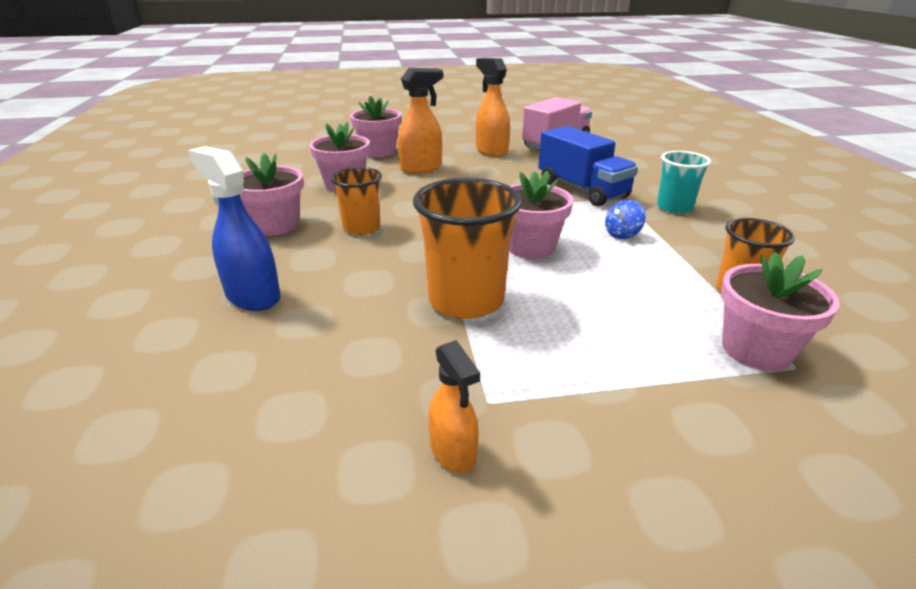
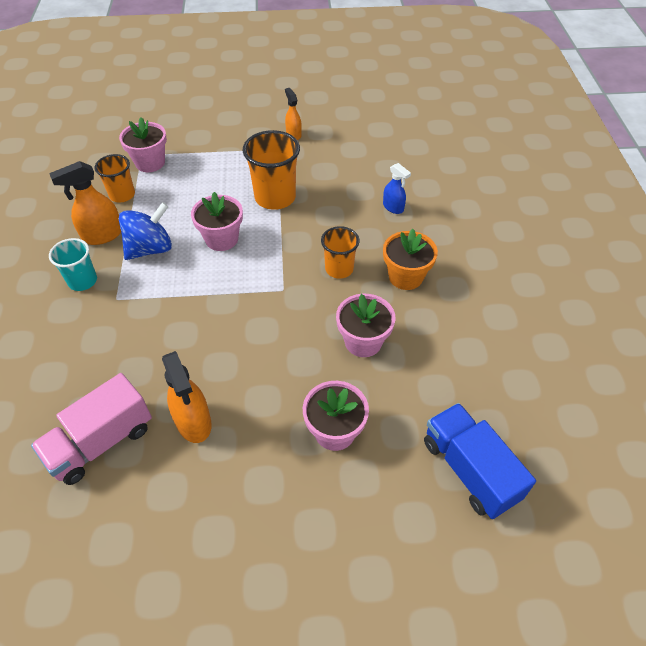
camera: 175 degrees left, 20 degrees up
blue spray bottle [188,146,281,311] -> blue spray bottle [383,163,411,214], size x0.62
pink flower pot [240,153,303,235] -> orange flower pot [383,229,438,290]
orange spray bottle [398,68,443,174] -> orange spray bottle moved to [49,161,121,245]
blue truck [538,126,638,206] -> blue truck moved to [424,403,536,519]
blue spinning top [605,200,646,239] -> blue spinning top [119,202,172,260], size x1.97

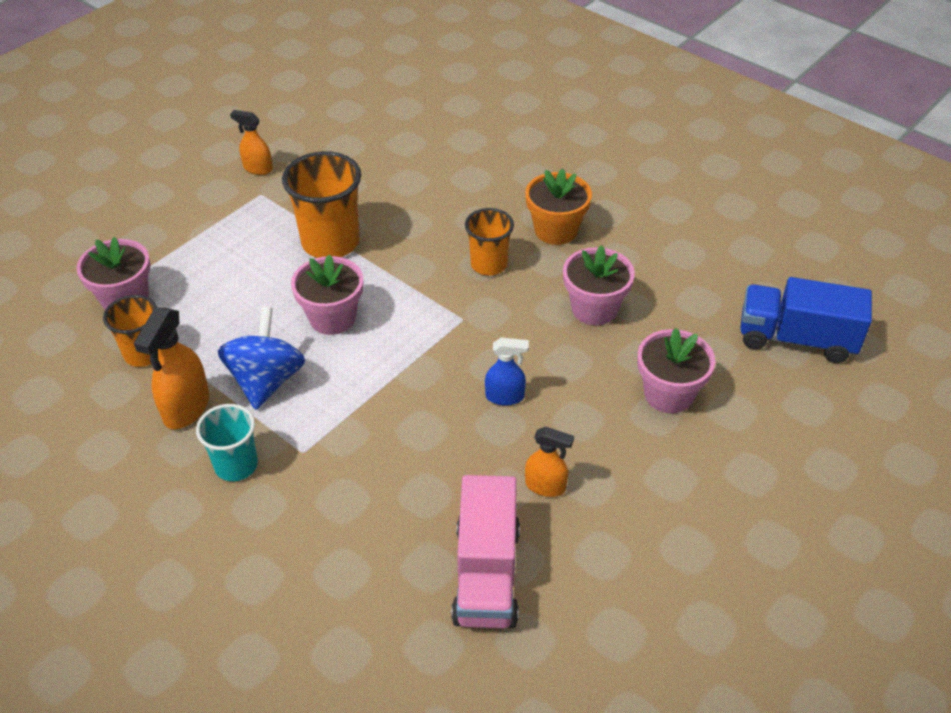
camera: 45 degrees left, 5 degrees down
orange spray bottle [162,351,212,443] -> orange spray bottle [525,427,574,497], size x0.62
blue spray bottle [383,163,411,214] -> blue spray bottle moved to [485,337,529,406]

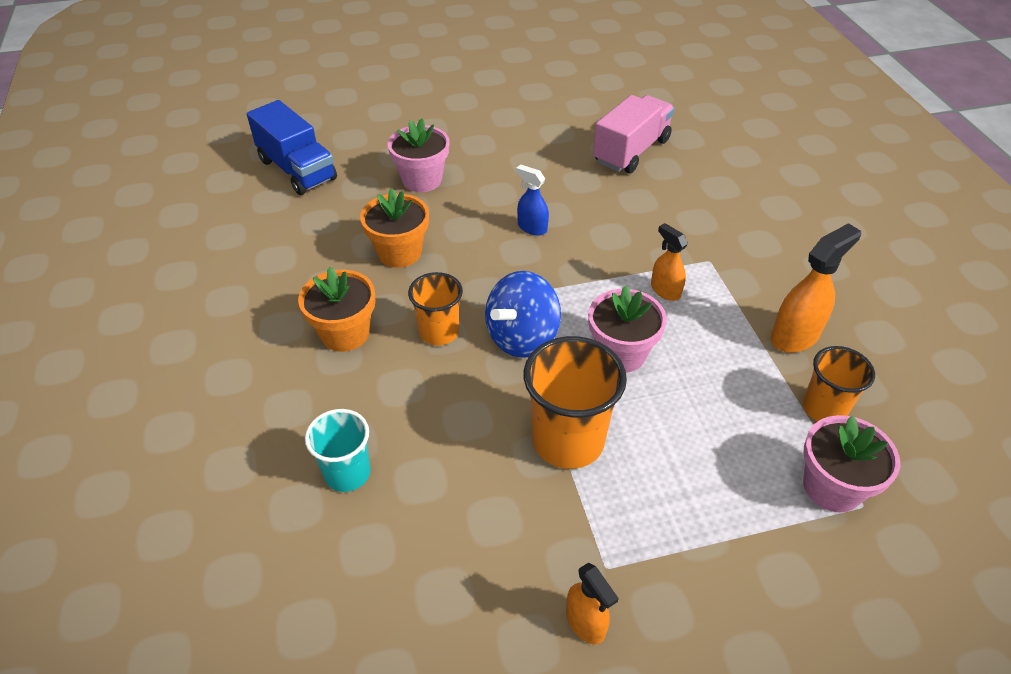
camera: 145 degrees left, 0 degrees up
turquoise cup [196,404,258,481] -> turquoise cup moved to [305,409,371,492]
blue spinning top [218,306,306,410] -> blue spinning top moved to [485,271,561,358]
orange spray bottle [525,427,574,497] -> orange spray bottle moved to [651,223,688,301]
pink flower pot [563,245,635,326] -> orange flower pot [360,188,429,268]

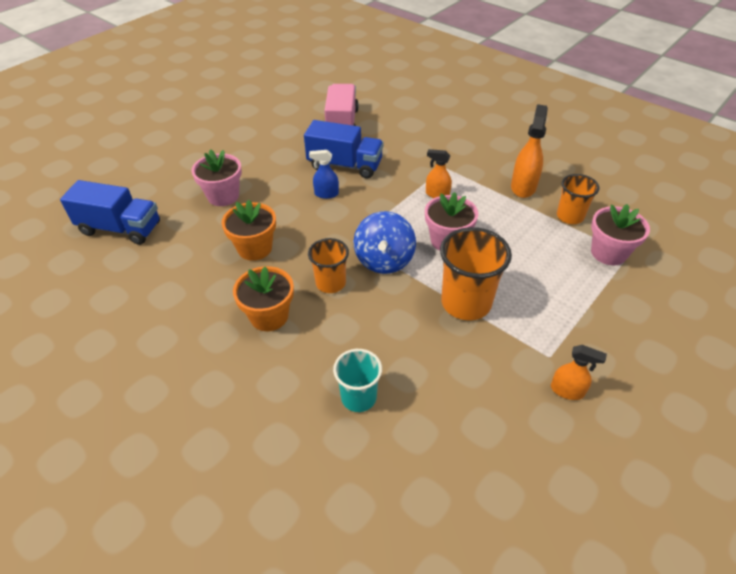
camera: 35 degrees left, 0 degrees up
none -> blue truck [304,120,383,178]

